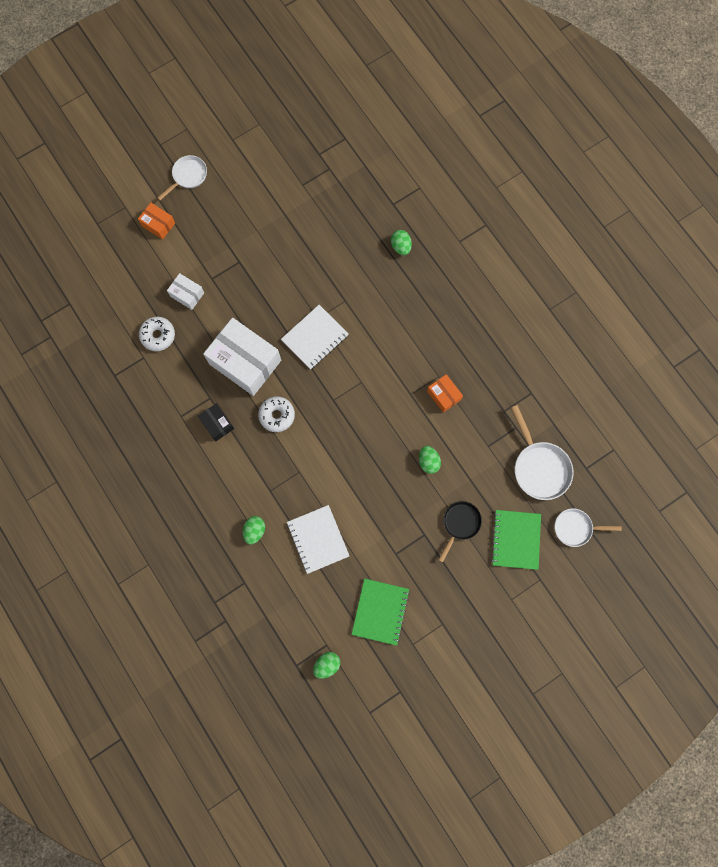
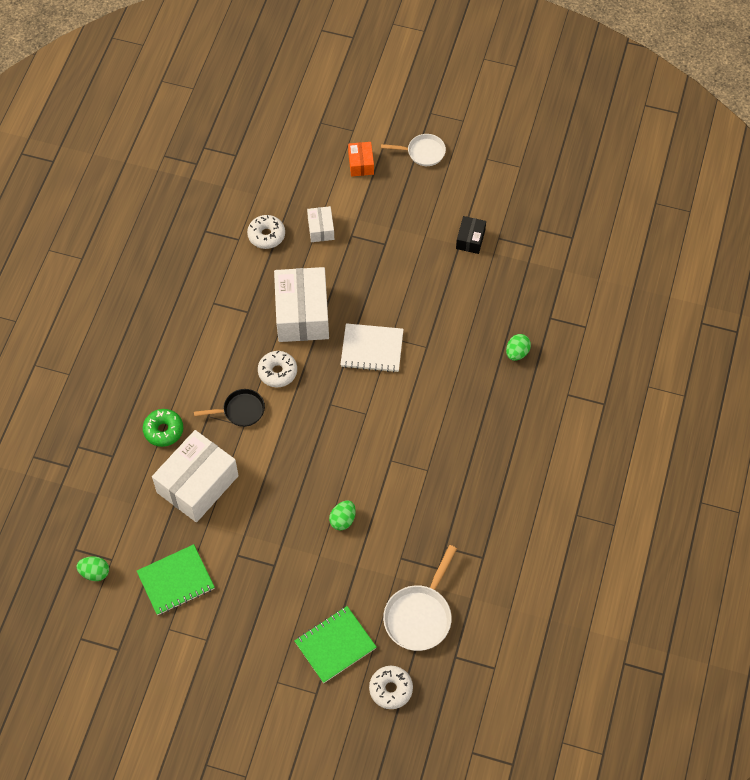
camera: 50 degrees right, 15 degrees down
black box [198,403,234,442] -> black box moved to [456,216,486,254]
green egg [243,516,265,545] -> green donut [143,409,183,447]
white notebook [287,505,349,574] -> white box [152,430,239,522]
orange box [427,374,463,413] -> none
black pan [439,501,482,562] -> black pan moved to [194,389,265,427]
white pan [555,508,622,547] -> white donut [369,666,413,709]

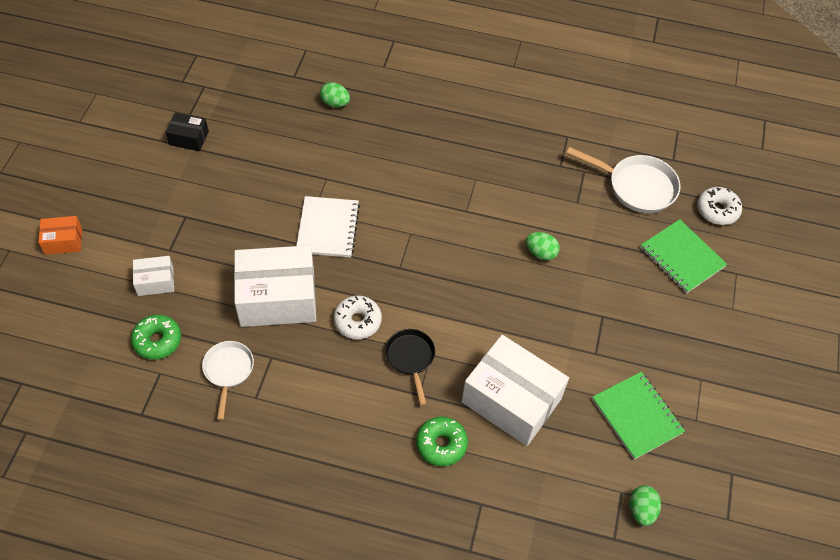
camera: 95 degrees left, 5 degrees down
white donut [247,215,285,249] -> green donut [131,314,181,360]
white pan [381,134,446,166] -> white pan moved to [202,341,254,420]

